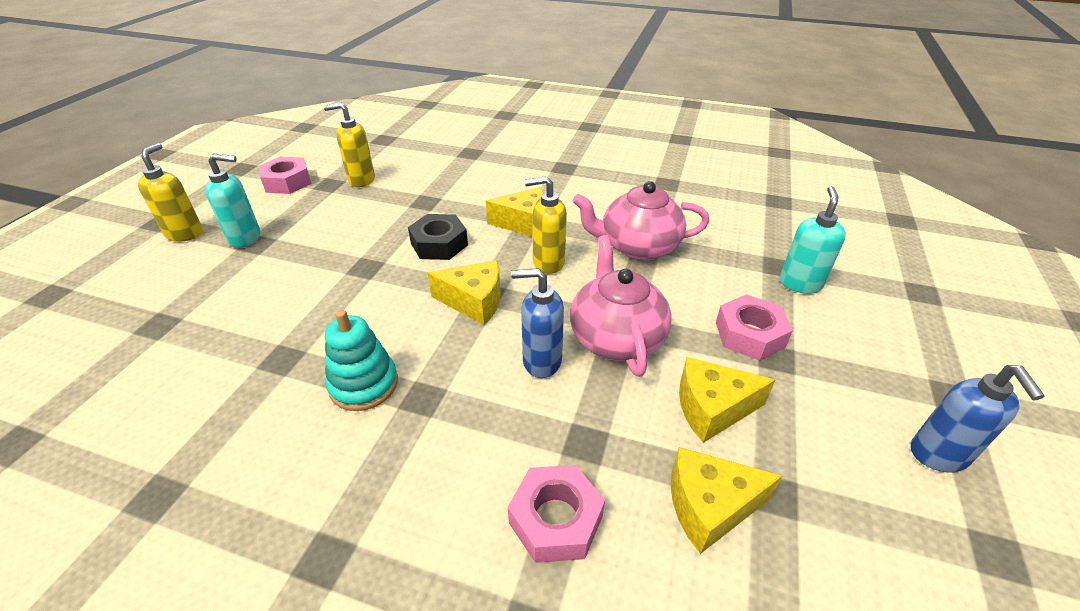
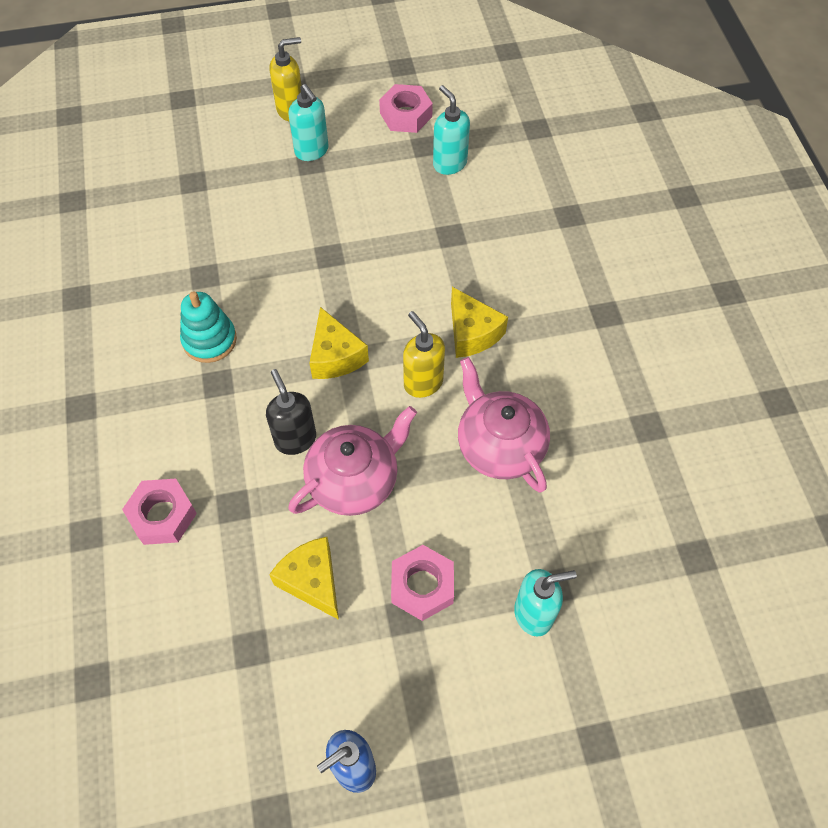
camera: 60 degrees right, 20 degrees up
yellow soap dispenser [324,103,375,187] -> turquoise soap dispenser [433,85,470,175]
black nut [408,214,468,260] -> none
blue soap dispenser [511,268,564,378] -> black soap dispenser [266,369,316,455]
yellow cheese [671,447,782,554] -> none

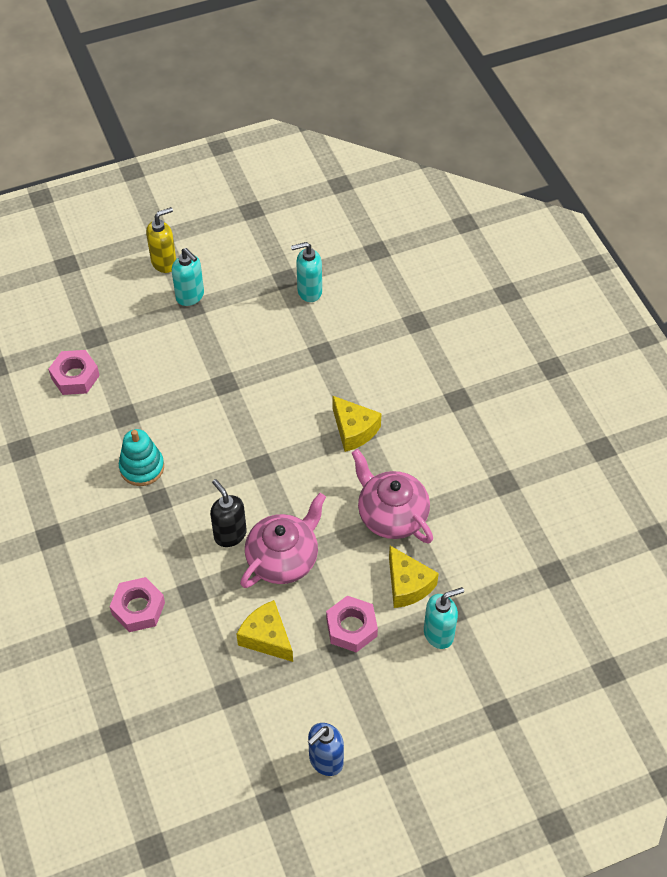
camera: 10 degrees left, 5 degrees down
yellow cheese [309,307,369,379] -> yellow cheese moved to [389,546,439,608]
pink nut [379,84,433,133] -> pink nut moved to [48,350,100,395]
yellow soap dispenser [403,311,445,398] -> none
turquoise soap dispenser [433,85,470,175] -> turquoise soap dispenser turned 60 degrees counterclockwise [291,242,322,302]

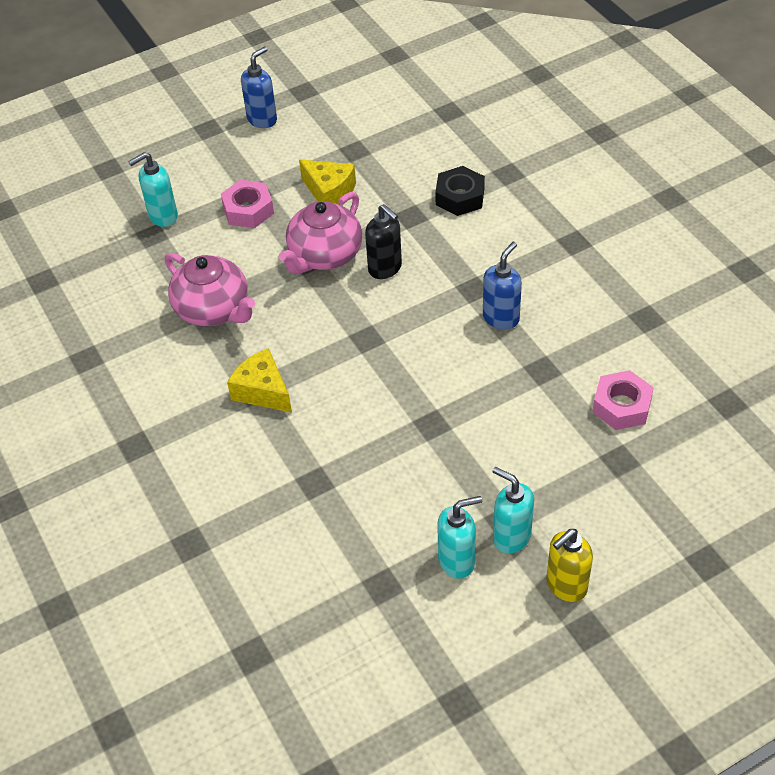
camera: 175 degrees right, 5 degrees down
pink nut [109,577,165,632] -> black nut [435,166,485,216]
turquoise stacking toy [119,429,164,486] -> blue soap dispenser [483,242,522,330]
turquoise soap dispenser [291,242,322,302] -> turquoise soap dispenser moved to [437,496,482,579]
yellow cheese [389,546,439,608] -> none

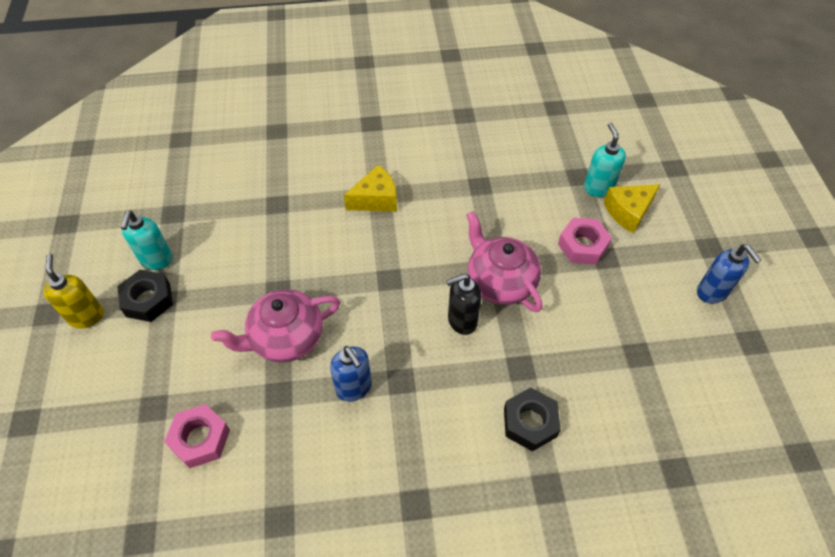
camera: 110 degrees right, 5 degrees up
pink teapot [165,253,255,326] -> pink teapot moved to [211,289,340,363]
yellow cheese [299,160,356,205] -> yellow cheese moved to [604,184,660,233]
turquoise soap dispenser [492,467,534,554] -> black nut [117,270,173,322]

